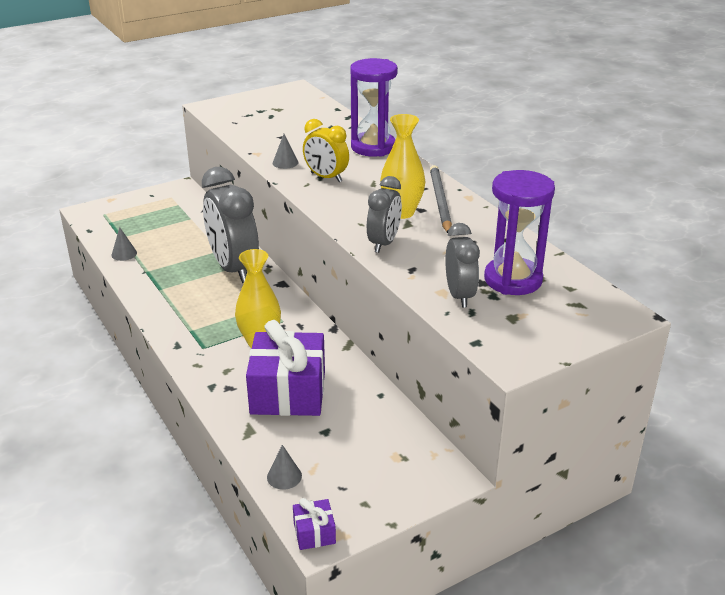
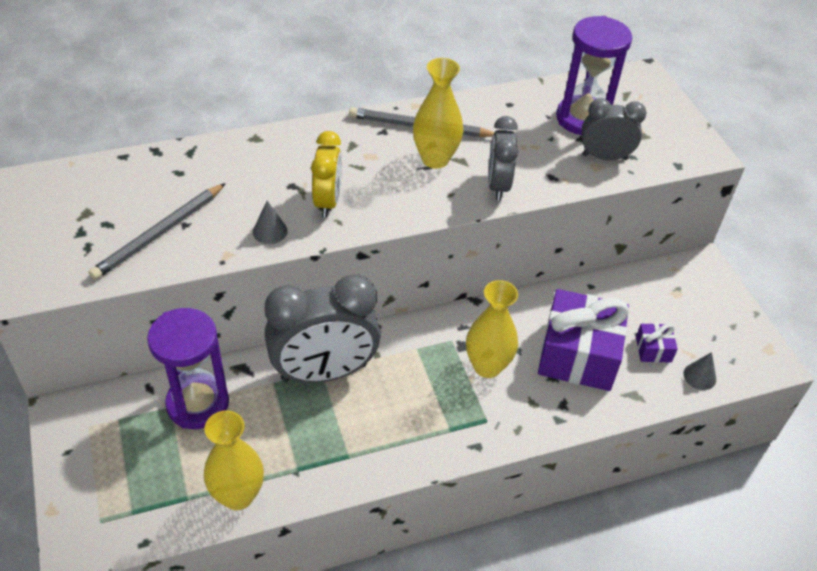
camera: 80 degrees left, 15 degrees up
grey cone [111,227,137,261] -> yellow vase [204,410,264,510]
purple gift [293,498,336,550] -> purple gift moved to [636,323,678,363]
yellow clock [303,119,349,182] -> yellow clock turned 45 degrees counterclockwise [311,131,342,217]
purple hourglass [350,58,398,157] -> purple hourglass moved to [147,308,229,429]
grey clock [367,176,402,253] -> grey clock turned 120 degrees counterclockwise [488,116,518,200]
none -> grey pencil [89,183,226,280]

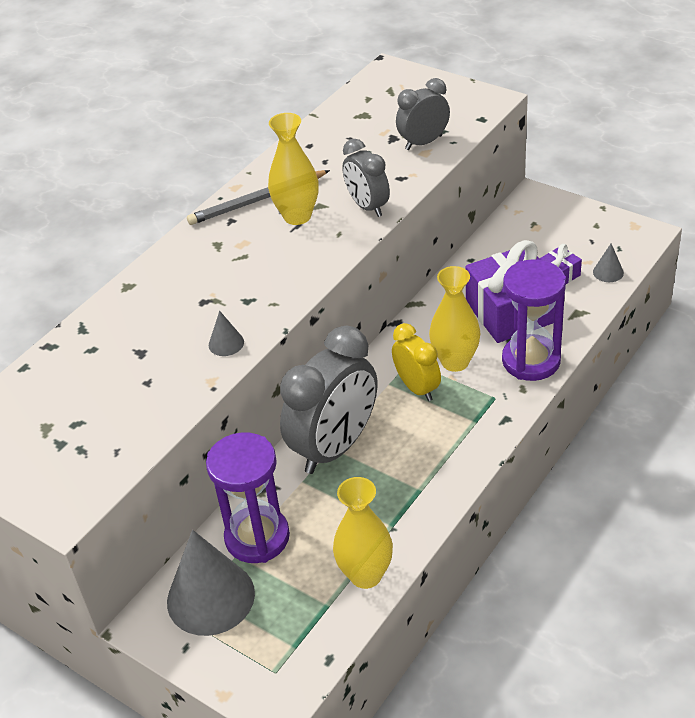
camera: 30 degrees left, 5 degrees down
grey pencil [89,183,226,280] -> none
yellow clock [311,131,342,217] -> yellow clock moved to [392,323,441,401]
purple hourglass [556,16,632,135] -> purple hourglass moved to [502,259,566,381]
none -> grey cone [167,530,255,636]

